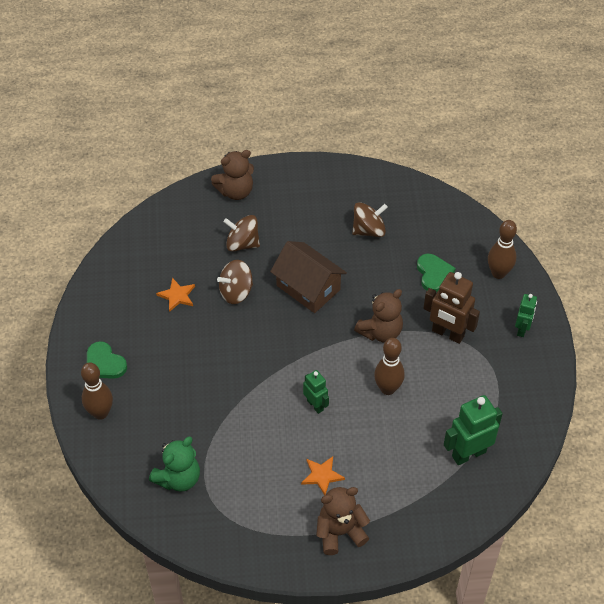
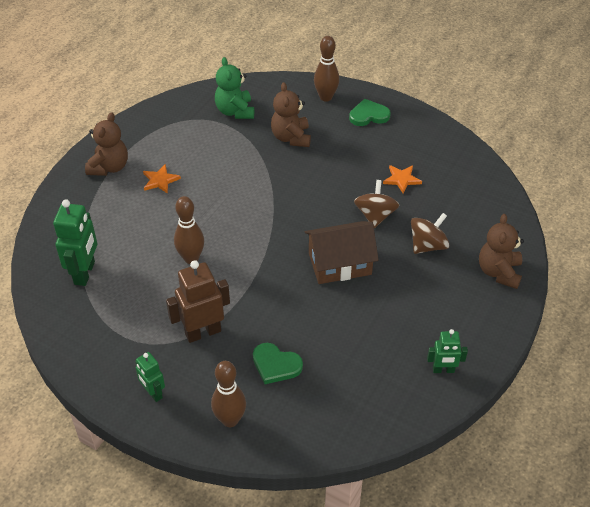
camera: 125 degrees right, 5 degrees down
green robot [303,370,329,414] -> green robot moved to [427,329,468,373]
brown spinning top [352,202,388,237] -> none
brown teddy bear [354,289,403,342] -> brown teddy bear moved to [271,82,311,147]

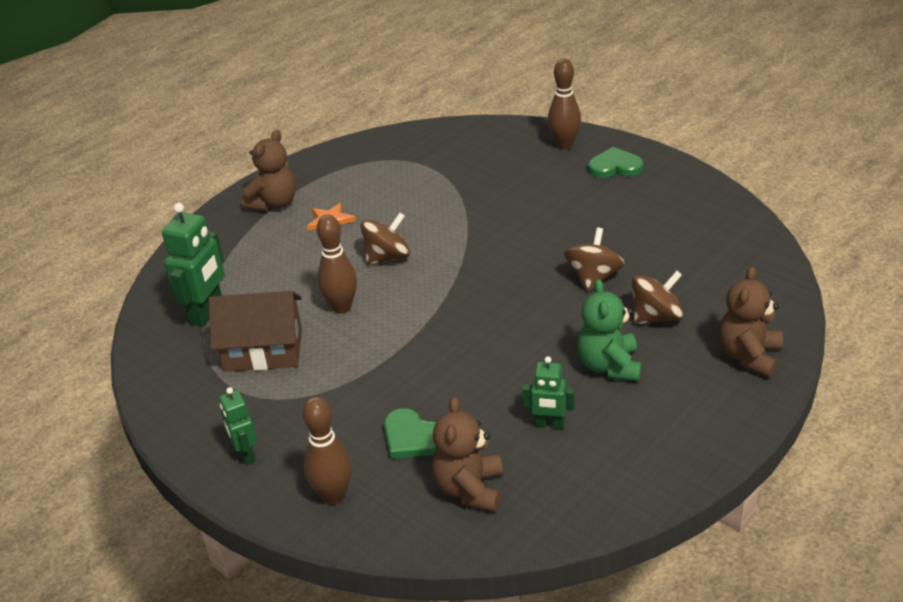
camera: 15 degrees right, 10 degrees down
brown robot [166,260,230,343] -> none
green teddy bear [215,57,254,119] -> green teddy bear moved to [577,279,641,381]
brown teddy bear [271,82,311,147] -> brown teddy bear moved to [432,397,503,512]
brown house [305,221,379,284] -> brown house moved to [208,291,302,372]
orange star [383,165,422,194] -> none
green robot [427,329,468,373] -> green robot moved to [522,356,575,429]
none -> brown spinning top [360,213,410,265]

